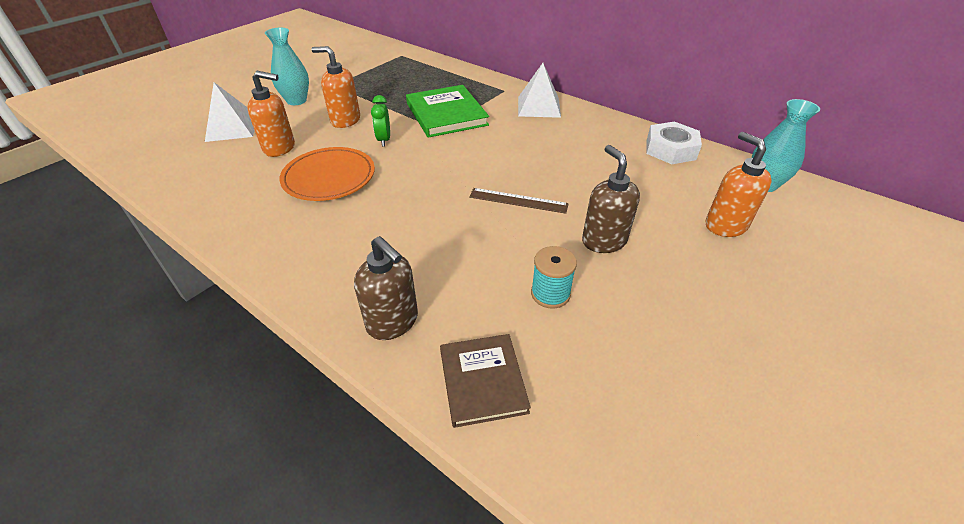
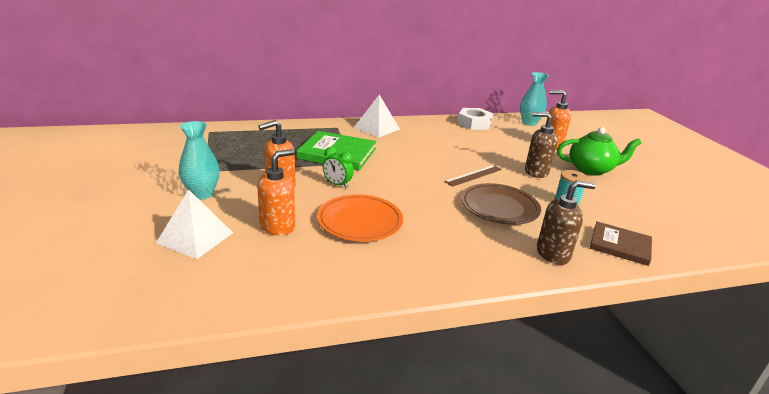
camera: 55 degrees left, 15 degrees down
none -> brown plate [461,183,541,225]
none -> green teapot [557,127,641,176]

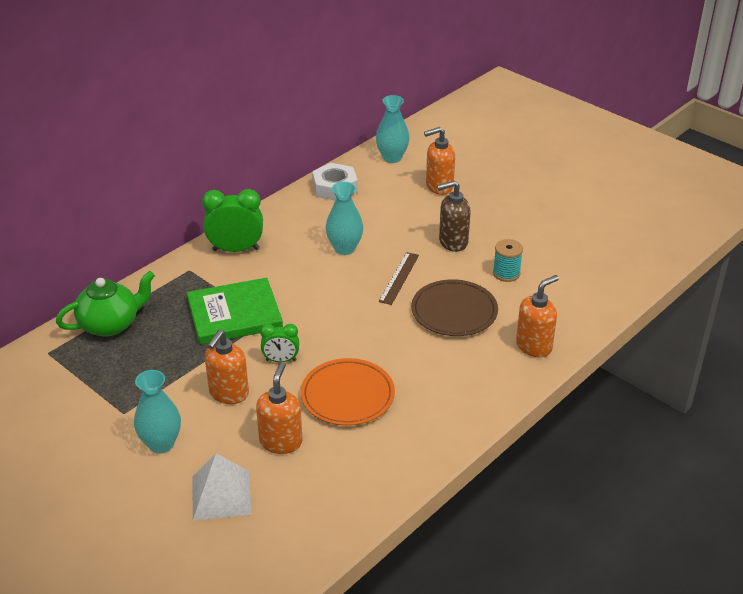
camera: 30 degrees left, 10 degrees up
white pyramid [354,95,400,138] -> green clock [202,189,263,252]
brown soap dispenser [537,180,596,265] -> orange soap dispenser [516,275,559,358]
green teapot [557,127,641,176] -> green teapot moved to [56,271,155,337]
brown book [590,221,652,266] -> none
none -> turquoise vase [326,182,363,255]

